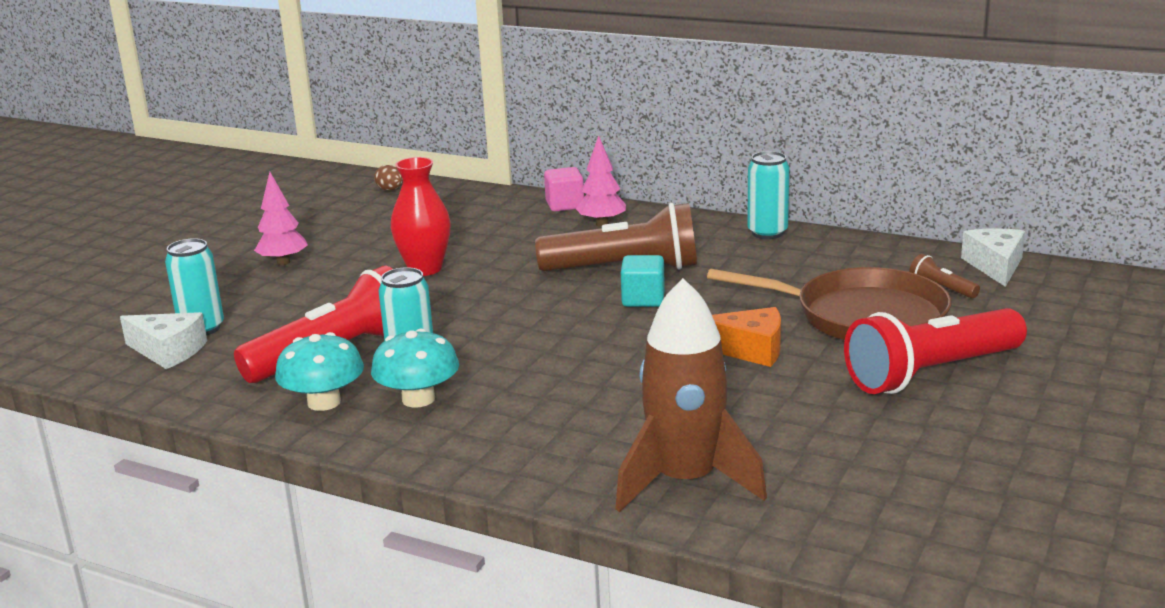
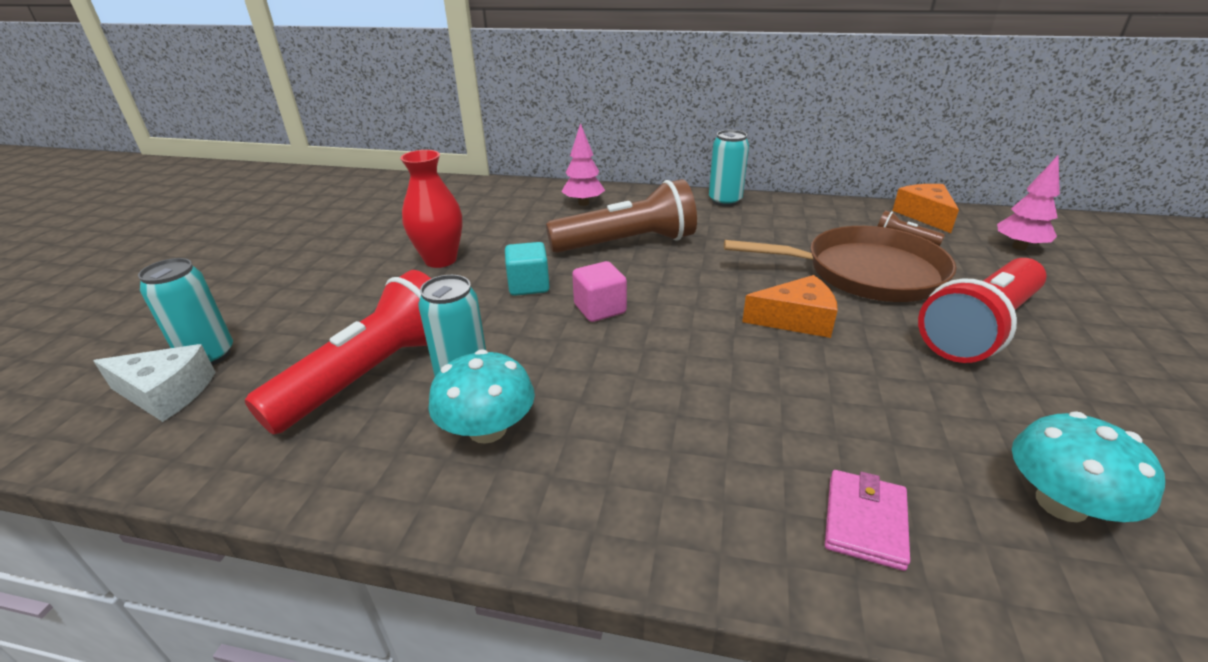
camera: 15 degrees left, 10 degrees up
pink tree [254,172,308,265] -> pink tree moved to [997,155,1060,250]
turquoise mushroom [275,332,364,411] -> turquoise mushroom moved to [1012,411,1165,522]
brown egg [374,165,403,191] -> none
pink cube [544,167,584,211] -> pink cube moved to [572,261,627,322]
brown rocket [615,278,767,512] -> pink wallet [825,470,910,571]
turquoise cube [621,255,665,307] -> turquoise cube moved to [505,242,550,296]
white cheese [961,228,1025,287] -> orange cheese [892,184,959,233]

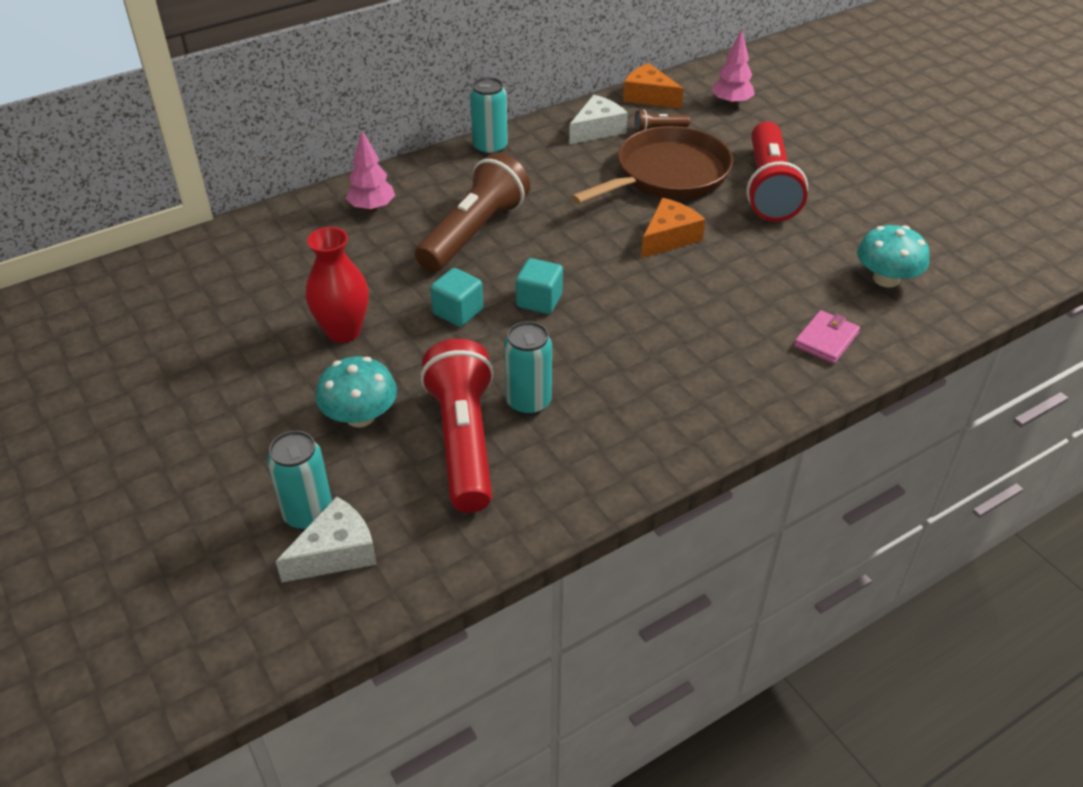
camera: 45 degrees left, 10 degrees up
turquoise mushroom [428,349,535,444] -> turquoise mushroom moved to [316,356,397,427]
pink cube [572,261,627,322] -> turquoise cube [516,258,563,314]
pink wallet [825,470,910,571] -> pink wallet turned 60 degrees clockwise [794,310,860,364]
none -> white cheese [569,95,628,145]

